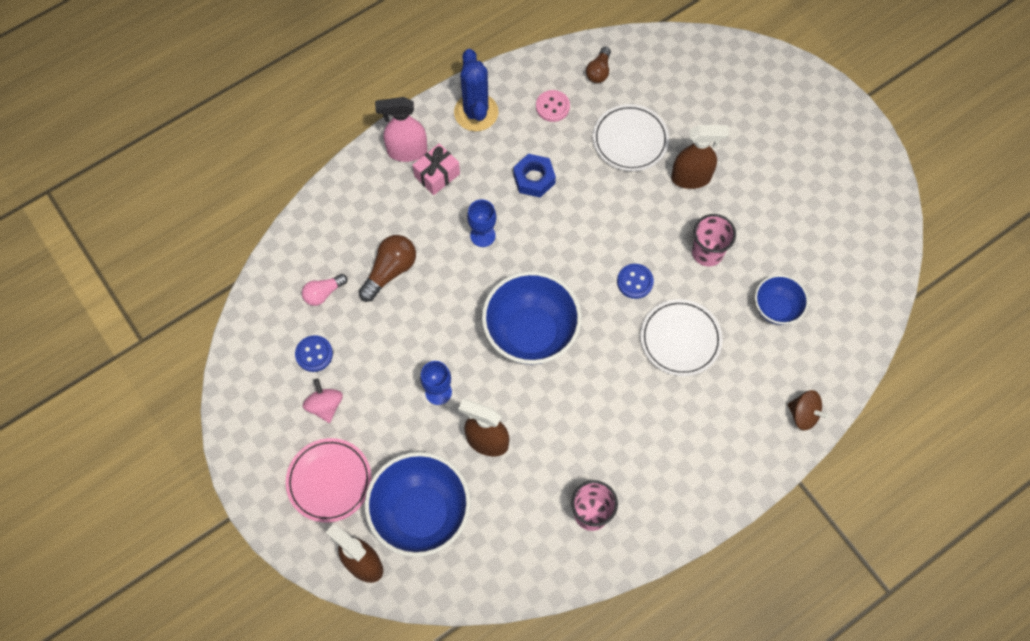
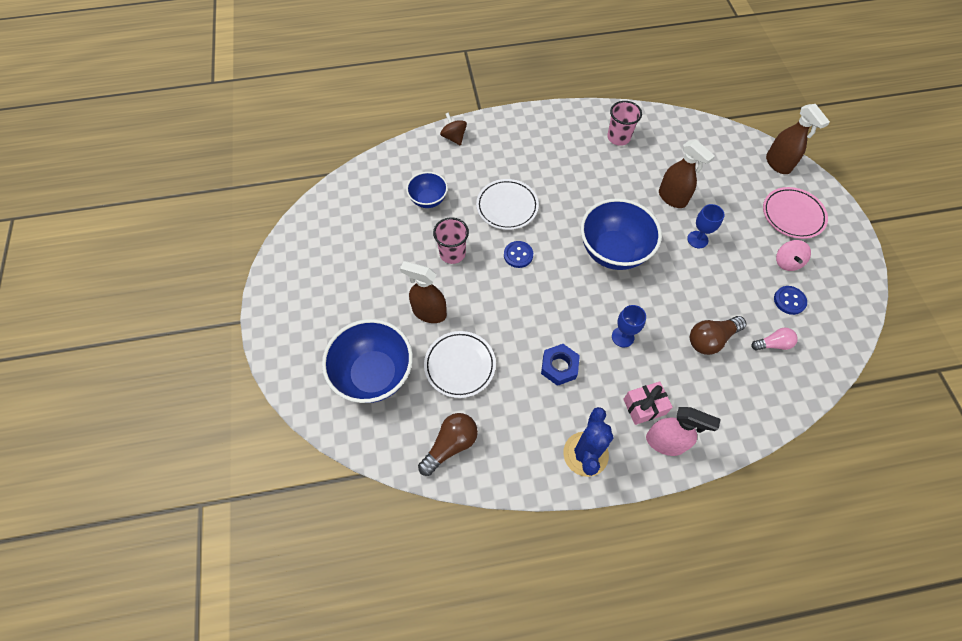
camera: 155 degrees left, 5 degrees down
blue bowl [365,452,471,557] -> blue bowl moved to [322,319,413,403]
pink button [536,90,570,122] -> none
brown light bulb [586,47,611,83] -> brown light bulb [418,413,478,476], size x1.54

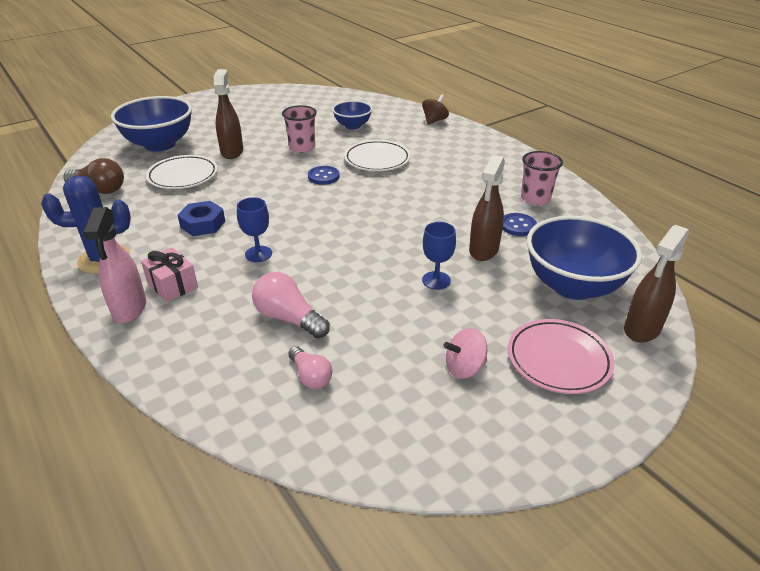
camera: 65 degrees right, 25 degrees down
blue bowl [581,198,662,270] -> blue bowl moved to [527,216,642,300]
brown light bulb [690,316,746,355] -> pink light bulb [252,272,330,338]
blue button [774,286,807,315] -> blue button moved to [502,213,537,236]

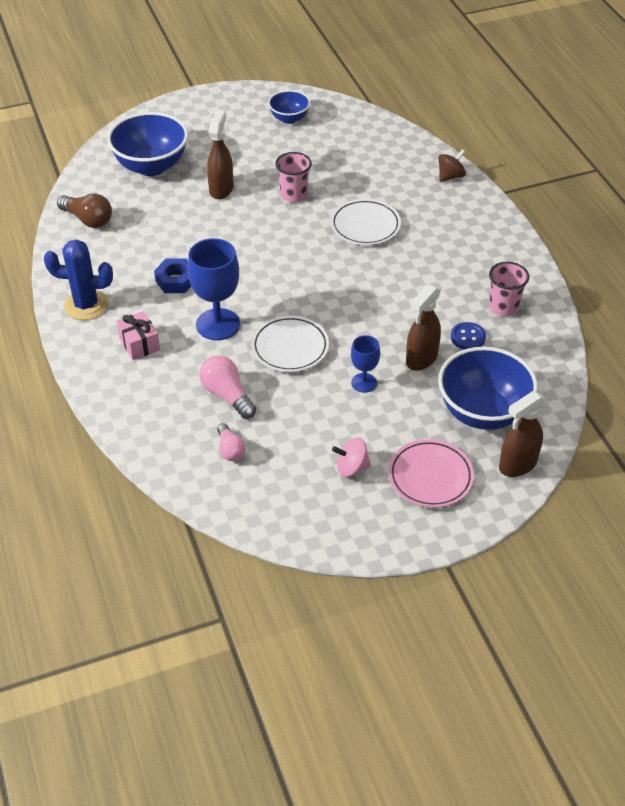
camera: 15 degrees right, 10 degrees up
pink spray bottle [83,207,146,323] -> none
white plate [146,155,218,189] -> white plate moved to [251,316,329,372]
blue goblet [237,197,272,262] -> blue goblet [188,238,240,340], size x1.79
blue button [308,166,340,185] -> none
blue bowl [332,101,372,130] -> blue bowl moved to [268,90,310,124]

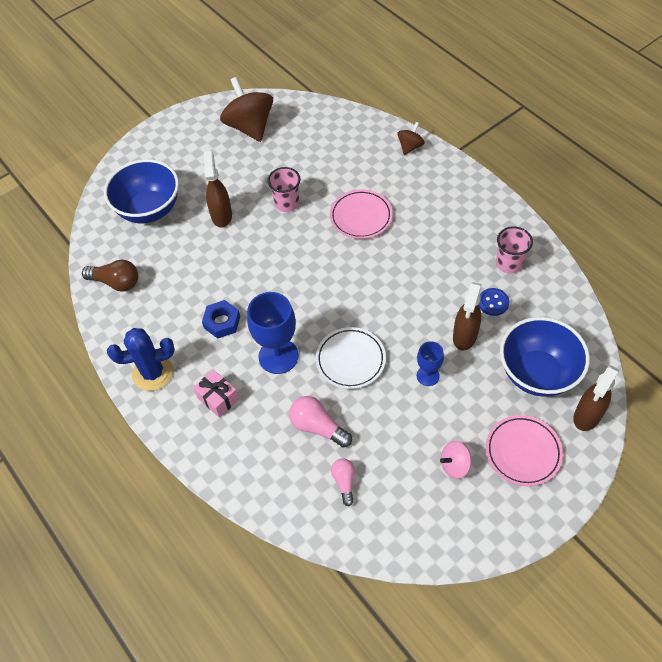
camera: 15 degrees left, 10 degrees up
pink light bulb [217,423,246,461] -> pink light bulb turned 150 degrees counterclockwise [331,458,355,506]
blue bowl [268,90,310,124] -> brown spinning top [220,77,273,142]
white plate [331,199,401,245] -> pink plate [330,190,393,239]

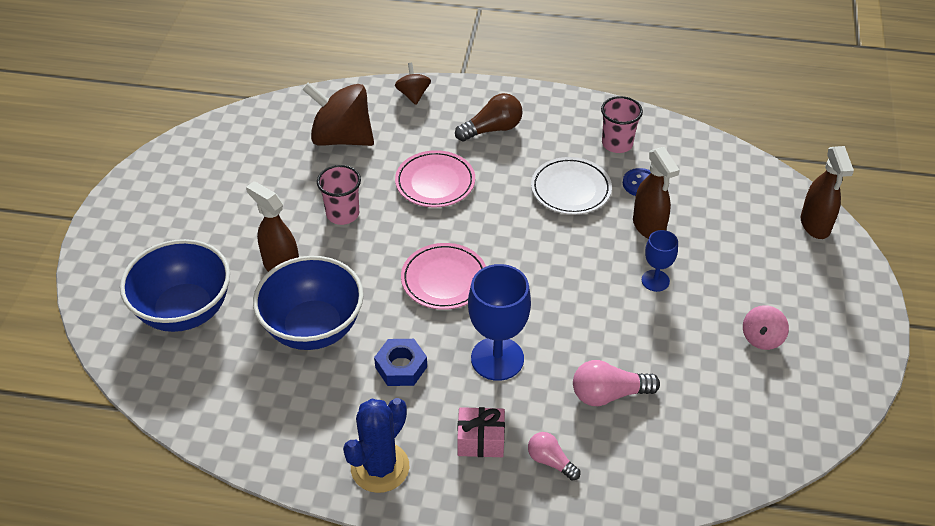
camera: 45 degrees left, 10 degrees down
brown light bulb [82,260,138,291] -> brown light bulb moved to [455,93,523,142]
brown spinning top [220,77,273,142] -> brown spinning top moved to [302,82,374,146]
white plate [316,327,386,389] -> white plate moved to [531,157,612,215]
pink light bulb [331,458,355,506] -> pink light bulb moved to [528,432,580,481]
pink plate [486,415,563,486] -> pink plate moved to [401,243,486,310]
blue bowl [500,317,590,397] -> blue bowl moved to [253,256,364,350]

